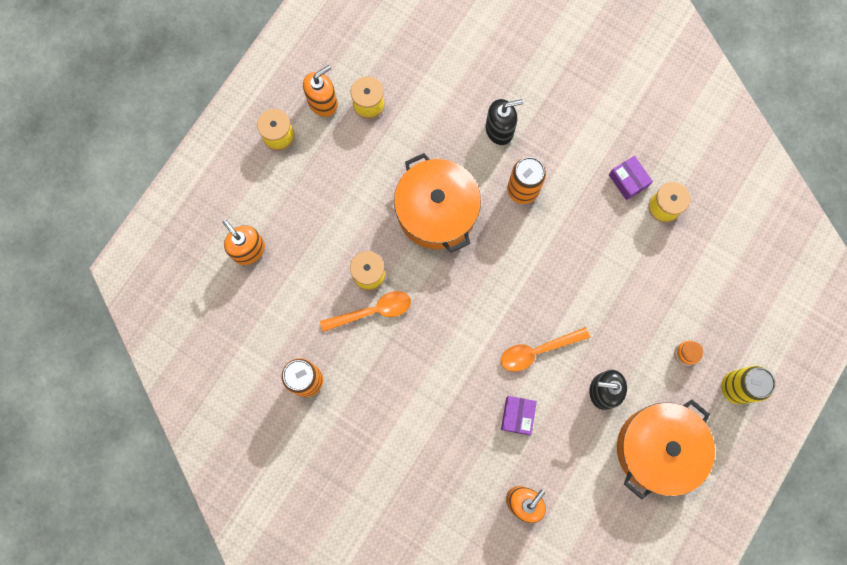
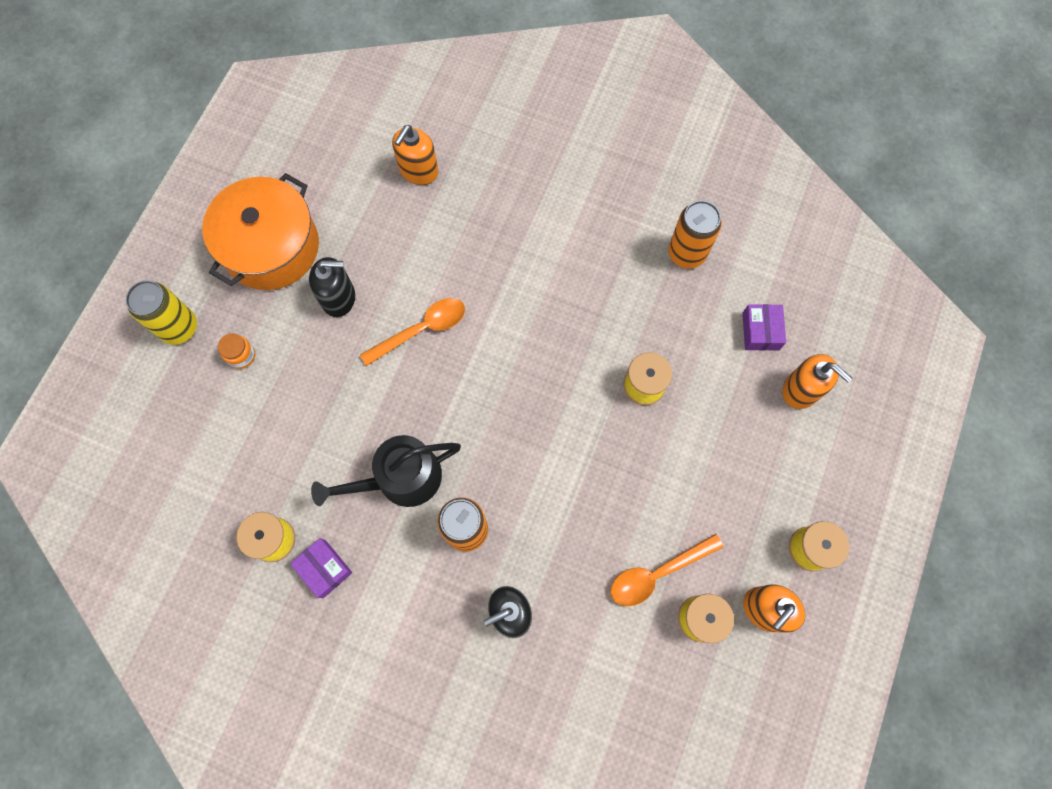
camera: 170 degrees right, 5 degrees down
orange spoon [320,291,411,332] -> orange spoon moved to [610,534,724,606]
orange pot [394,153,481,253] -> none
purple box [501,396,537,435] -> purple box moved to [742,304,786,351]
none -> black watering can [311,435,461,507]

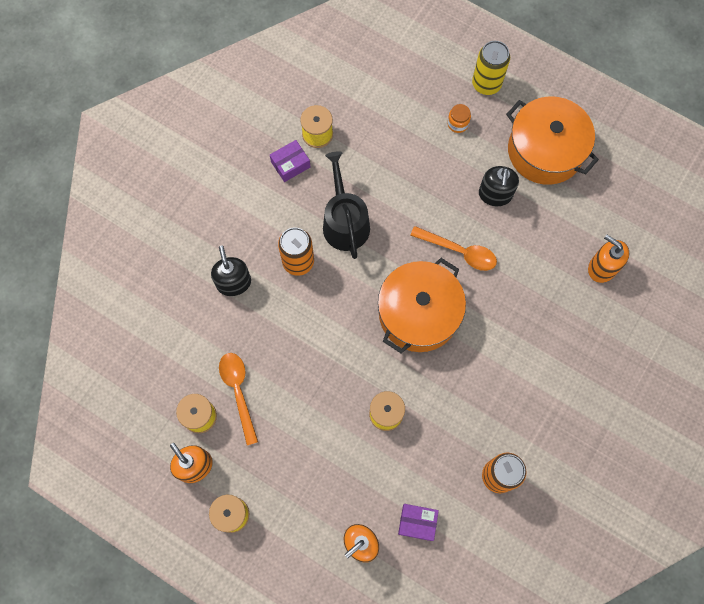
camera: 100 degrees right, 0 degrees up
orange spoon [360,298,465,366] -> orange spoon turned 45 degrees counterclockwise [410,226,497,271]
none -> orange pot [378,258,466,353]

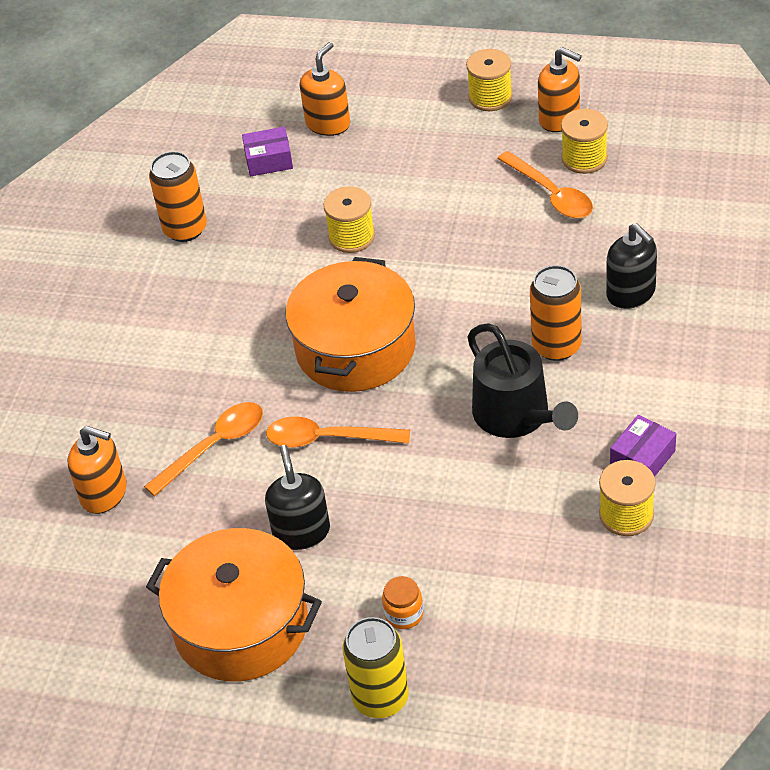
camera: 165 degrees right, 25 degrees down
none -> orange spoon [144,402,263,496]

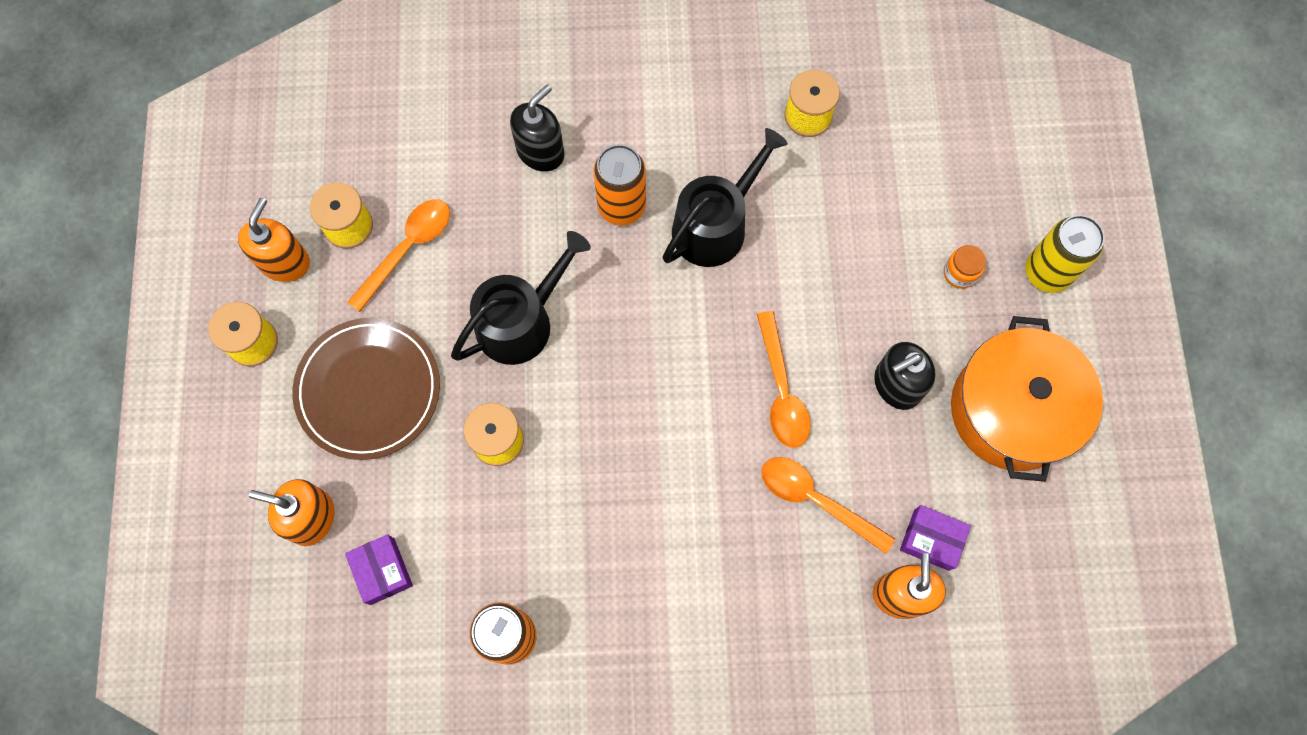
camera: 110 degrees left, 25 degrees up
orange pot [286,257,416,392] -> none
purple box [610,415,676,477] -> purple box moved to [900,505,971,571]
none -> brown plate [292,318,440,460]
none -> black watering can [451,231,591,365]

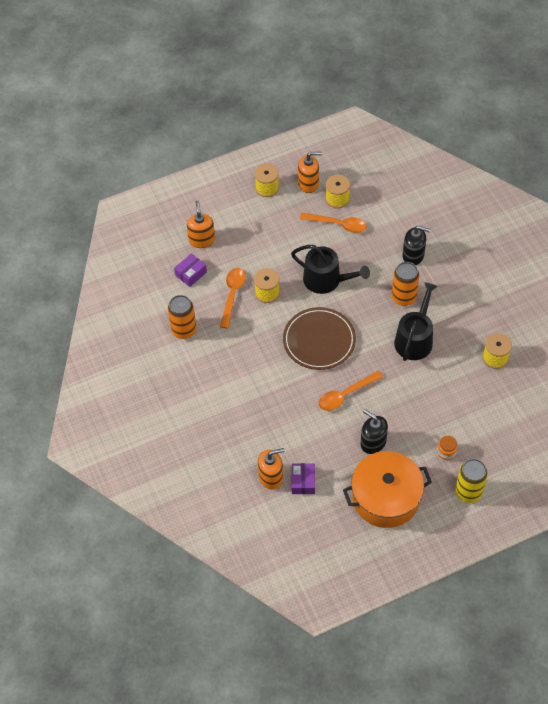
camera: 70 degrees right, 15 degrees down
brown plate [292,318,440,460] -> brown plate moved to [283,307,356,370]
black watering can [663,128,788,267] -> black watering can turned 90 degrees counterclockwise [394,282,437,361]
orange spoon [761,457,895,554] -> orange spoon moved to [220,268,246,329]

